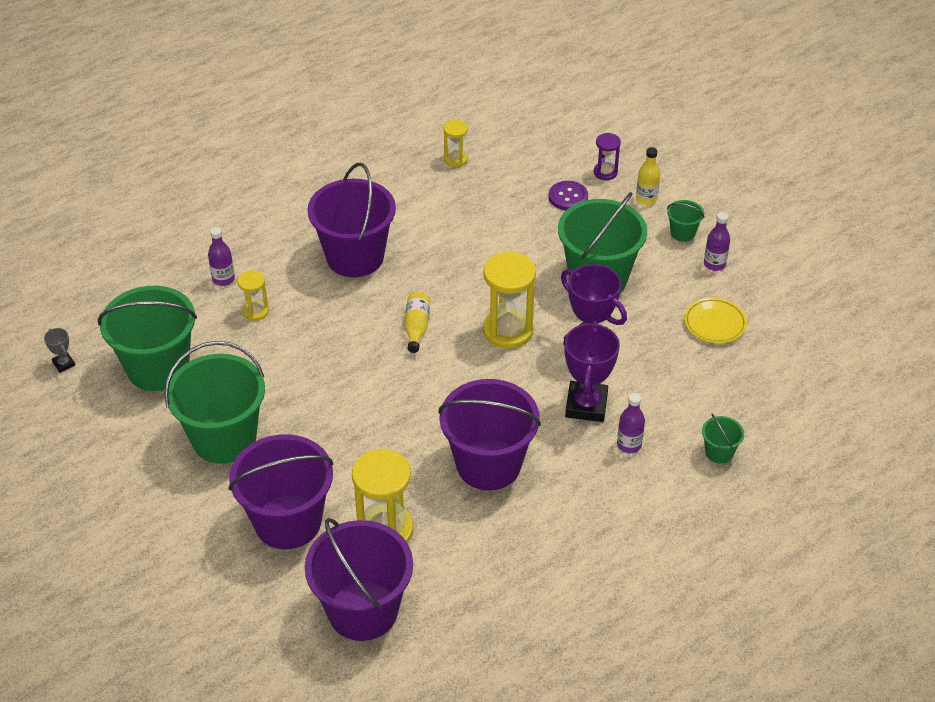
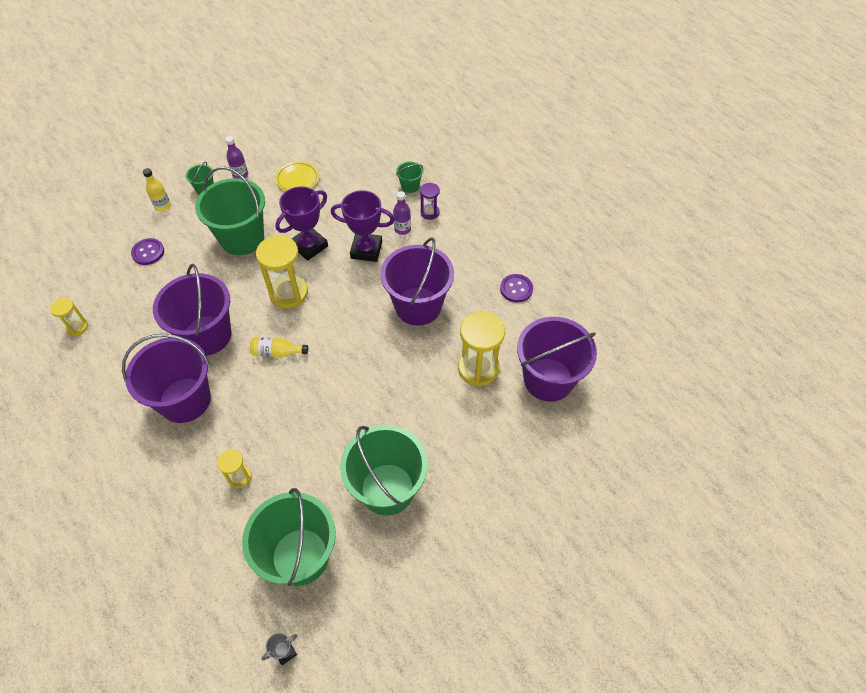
camera: 90 degrees left, 10 degrees up
purple bottle [208,227,235,286] -> none
purple bucket [229,434,334,549] -> purple bucket moved to [153,264,231,356]
purple hourglass [594,133,621,180] -> purple hourglass moved to [420,183,440,220]
none -> purple button [500,274,533,303]

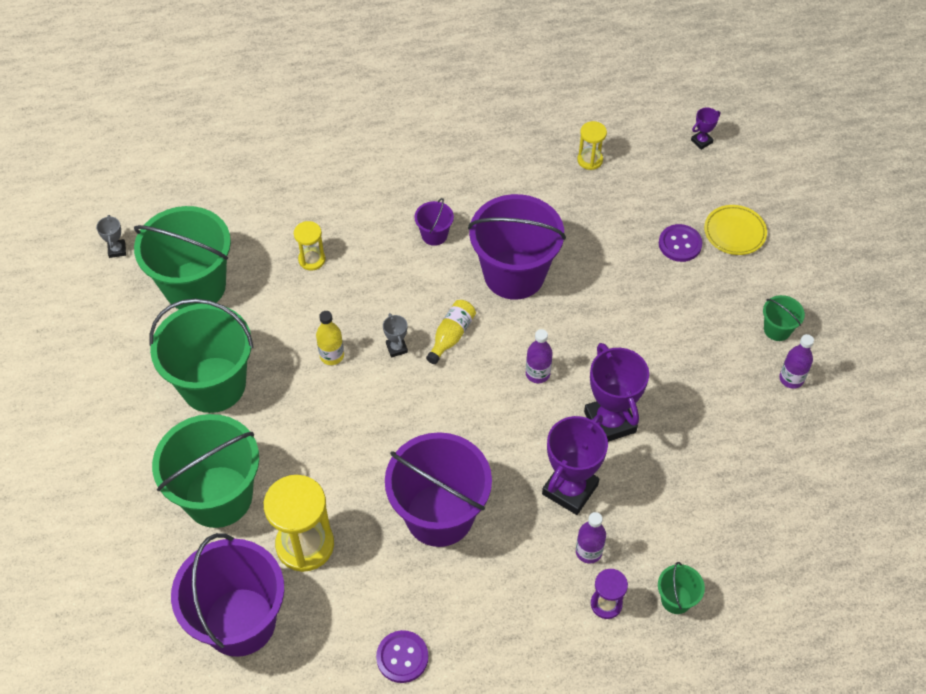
camera: 115 degrees right, 0 degrees up
purple bucket [122,334,211,423] -> purple bucket [414,198,454,246], size x0.43
yellow bottle [143,168,171,212] -> yellow bottle moved to [316,311,344,365]
green bucket [195,167,265,255] -> green bucket moved to [152,414,259,528]
yellow hourglass [256,235,308,309] -> purple bottle [526,329,553,383]
yellow plate [276,162,319,191] -> yellow plate moved to [704,205,767,255]
none -> grey trophy [383,313,408,357]
none -> purple trophy [691,108,720,150]

